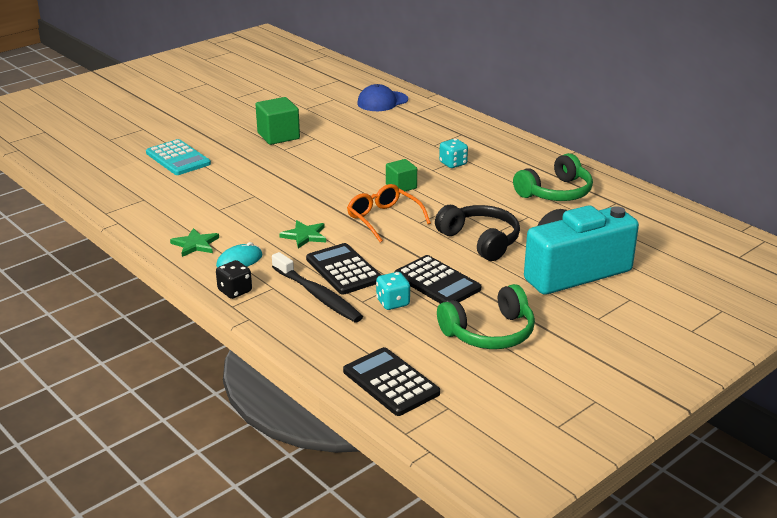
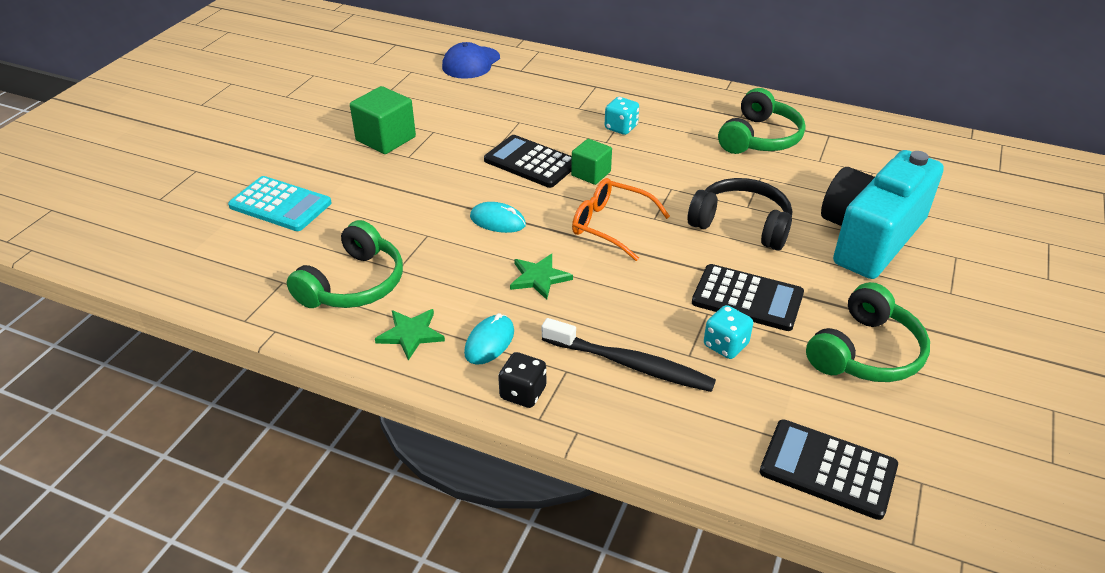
camera: 25 degrees left, 10 degrees up
black calculator [306,243,381,295] -> black calculator moved to [484,135,572,188]
none -> green headphones [287,220,403,308]
none -> turquoise mouse [470,202,526,233]

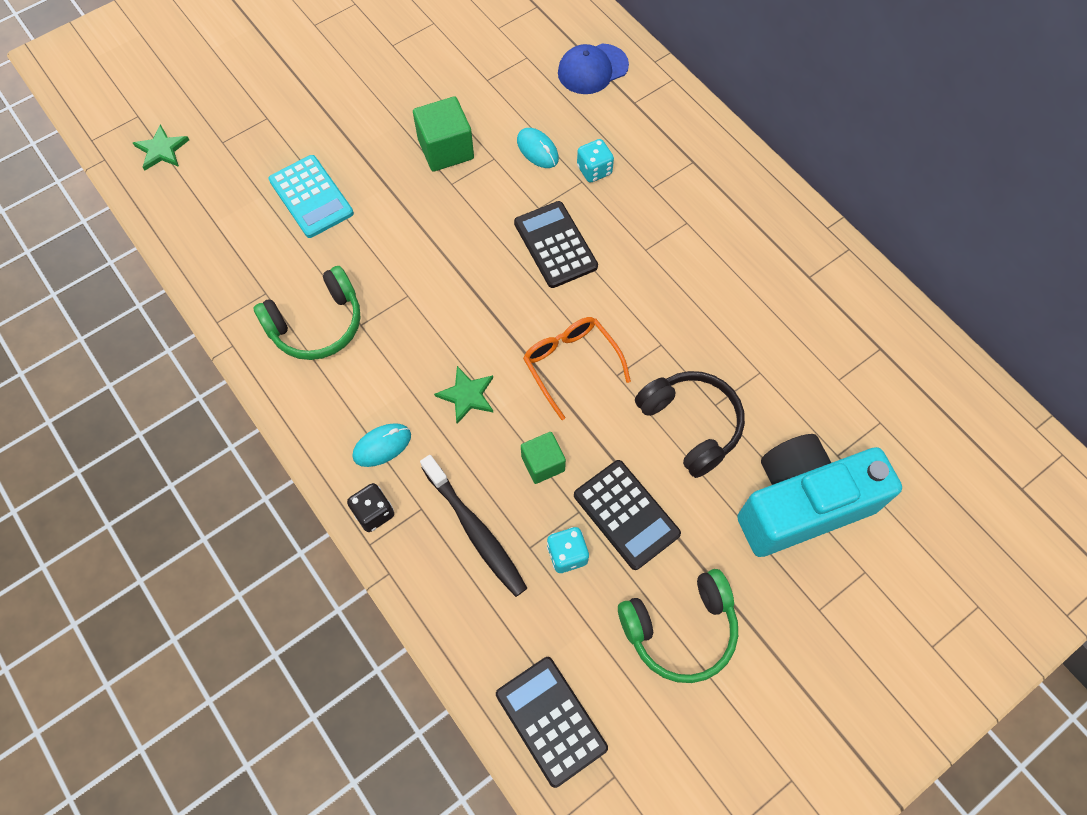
camera: 30 degrees right, 25 degrees up
green star [375,309,445,360] -> green star moved to [133,124,189,171]
turquoise mouse [470,202,526,233] -> turquoise mouse moved to [517,128,559,168]
green cube [571,139,612,185] -> green cube moved to [521,432,566,484]
turquoise dice [605,97,639,135] -> turquoise dice moved to [577,139,614,183]
green headphones [718,88,806,154] -> none

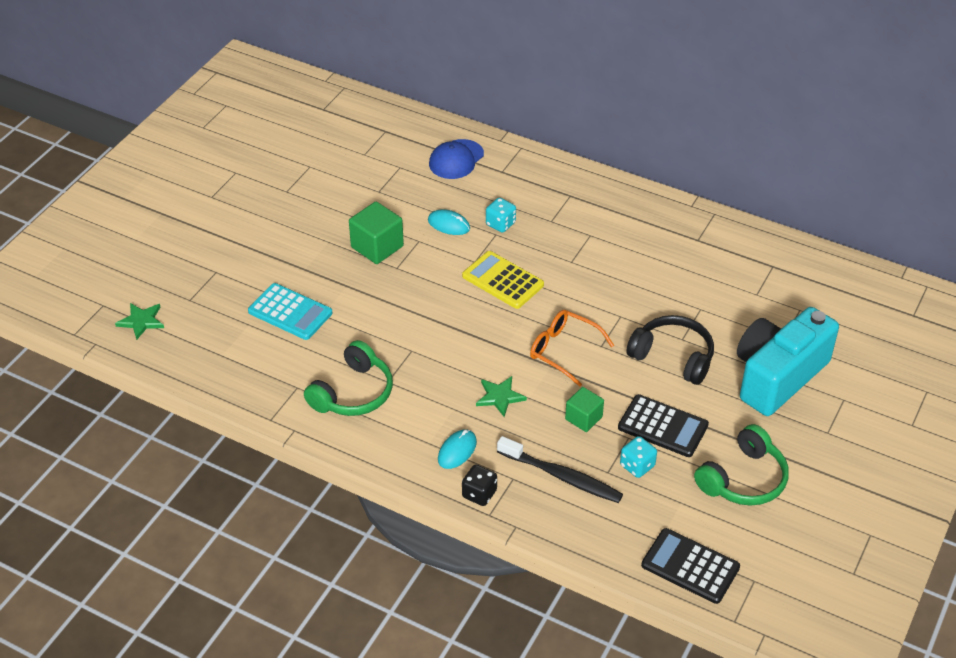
camera: 25 degrees left, 20 degrees down
black calculator [514,201,598,288] -> yellow calculator [462,251,544,309]

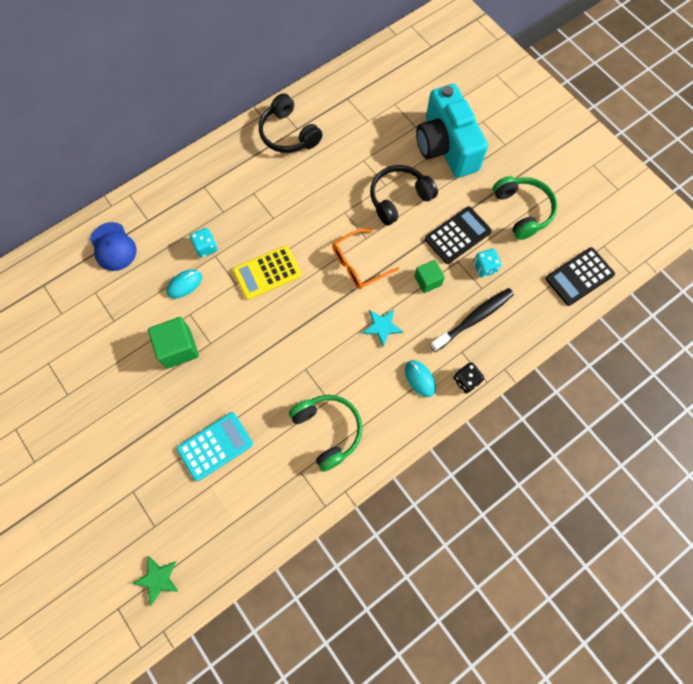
camera: 65 degrees left, 25 degrees up
green star [476,376,527,417] -> turquoise star [362,310,403,347]
none -> black headphones [259,93,323,153]

